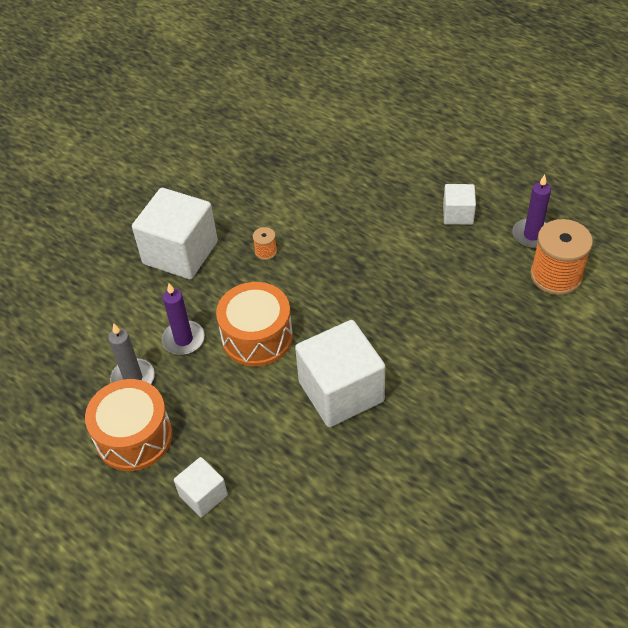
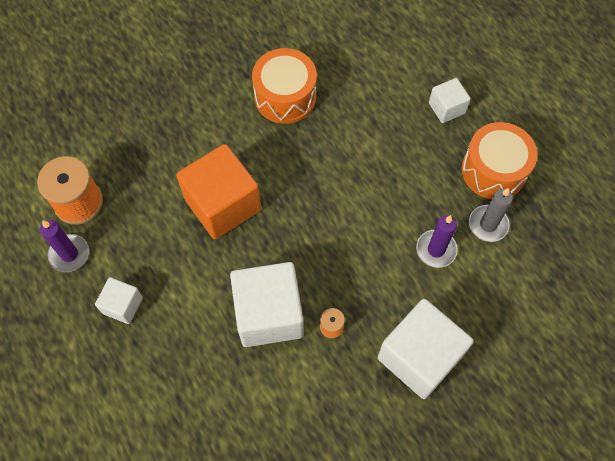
camera: 165 degrees left, 15 degrees up
orange drum [216,282,293,367] -> orange drum moved to [252,48,317,124]
white cube [295,320,385,427] -> white cube moved to [230,262,304,347]
none -> orange cube [176,144,261,239]

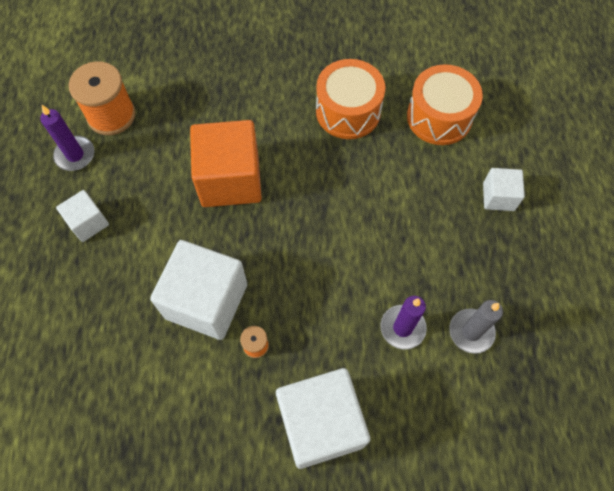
camera: 30 degrees right, 0 degrees up
orange drum [462,122,537,199] -> orange drum moved to [407,64,483,145]

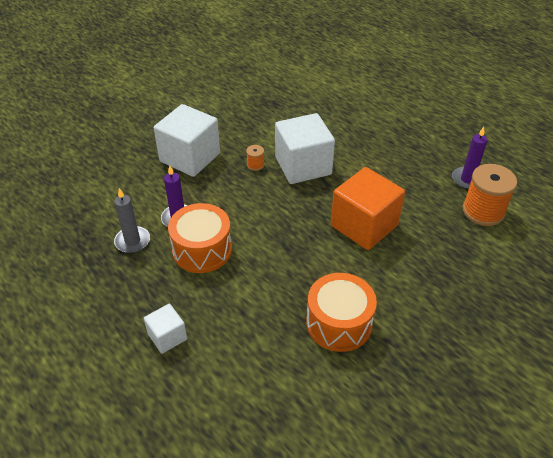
camera: 140 degrees right, 20 degrees down
white cube [56,190,109,242] -> none
orange drum [407,64,483,145] -> orange drum moved to [168,203,232,273]

